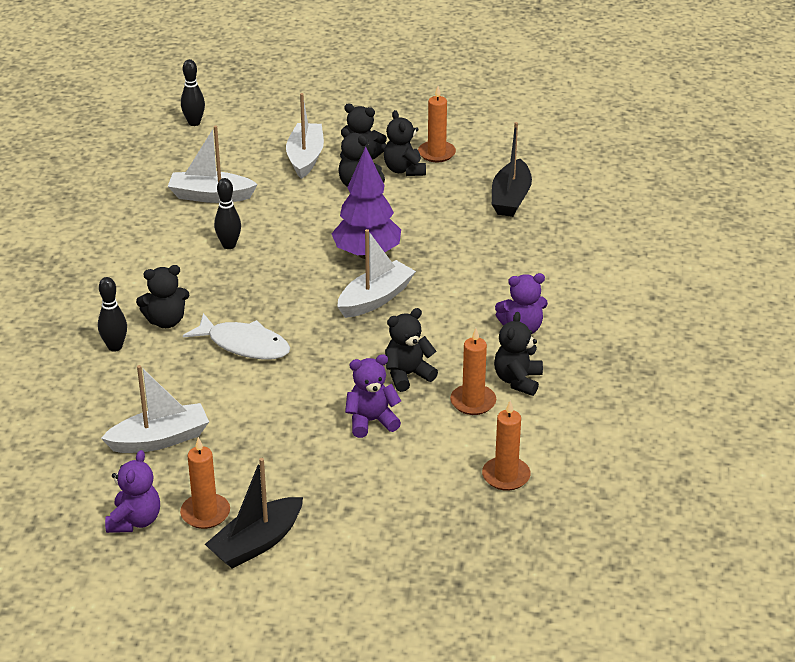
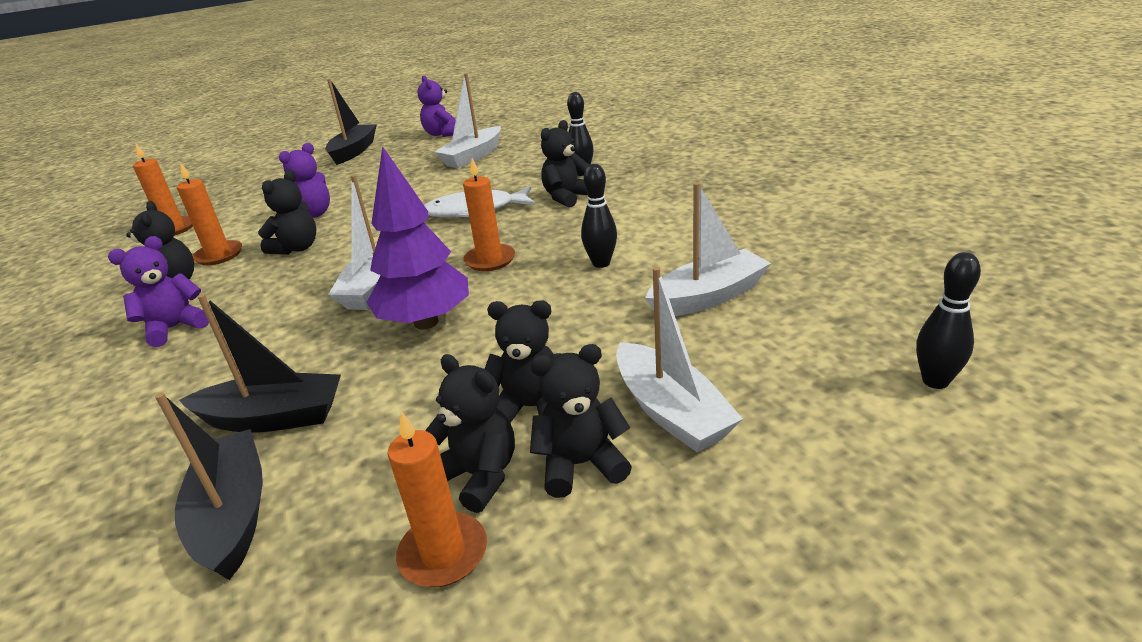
camera: 150 degrees right, 5 degrees down
orange candle [180,437,230,529] -> orange candle moved to [463,158,515,271]
none -> black boat [179,294,341,433]

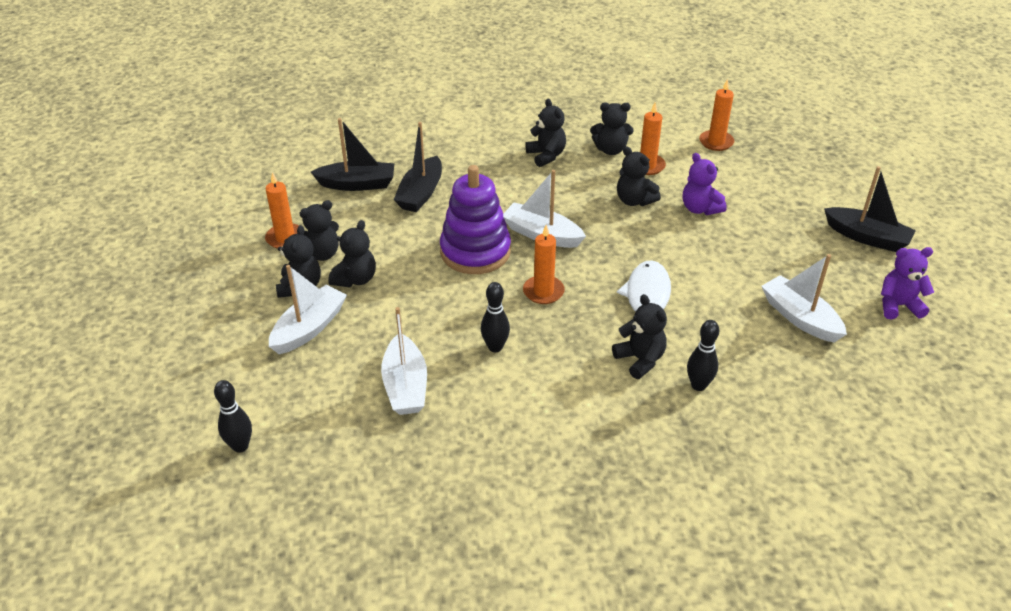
camera: 105 degrees right, 10 degrees up
purple teddy bear [108,236,209,347] -> black teddy bear [525,99,566,167]
purple tree [367,146,469,329] -> purple stacking toy [440,165,511,274]
white boat [616,267,743,452] -> white boat turned 135 degrees clockwise [269,265,347,354]

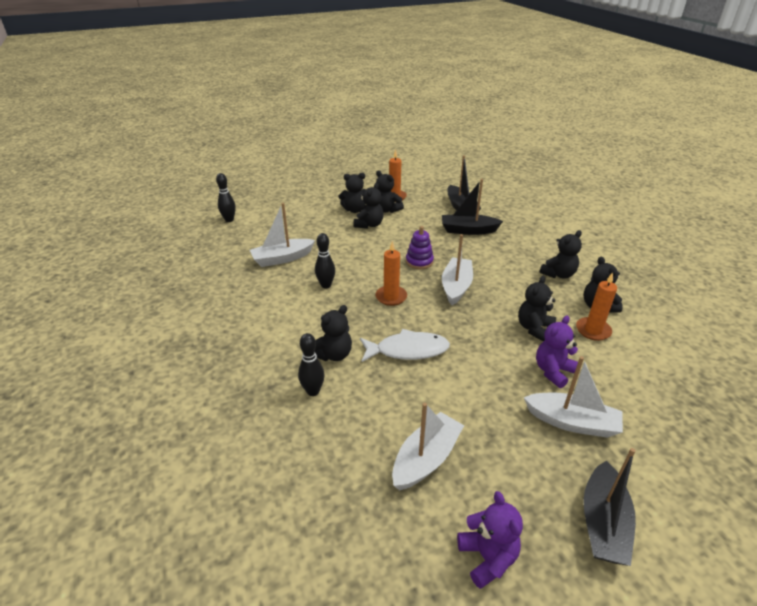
camera: 75 degrees right, 5 degrees down
white boat [269,265,347,354] -> white boat moved to [524,356,623,438]
black teddy bear [328,220,376,288] -> black teddy bear turned 75 degrees counterclockwise [353,183,384,229]
purple stacking toy [440,165,511,274] -> purple stacking toy [406,226,434,269], size x0.54
orange candle [699,79,734,151] -> none

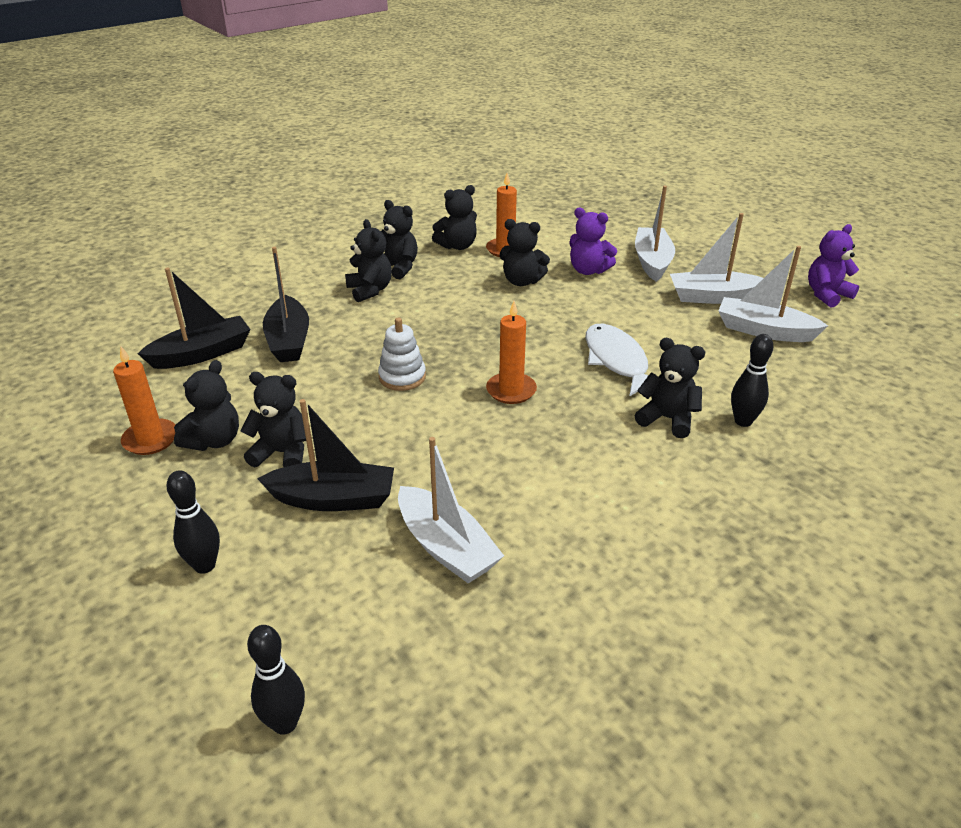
camera: 105 degrees left, 0 degrees up
black bowling pin [315,233,335,288] -> black bowling pin moved to [166,470,220,574]
black teddy bear [339,173,366,213] -> black teddy bear moved to [345,219,392,302]
purple stacking toy [406,226,434,269] -> white stacking toy [378,317,426,391]
white boat [442,234,473,305] -> white boat moved to [670,213,763,304]
black boat [583,448,636,566] -> black boat moved to [257,399,394,511]

